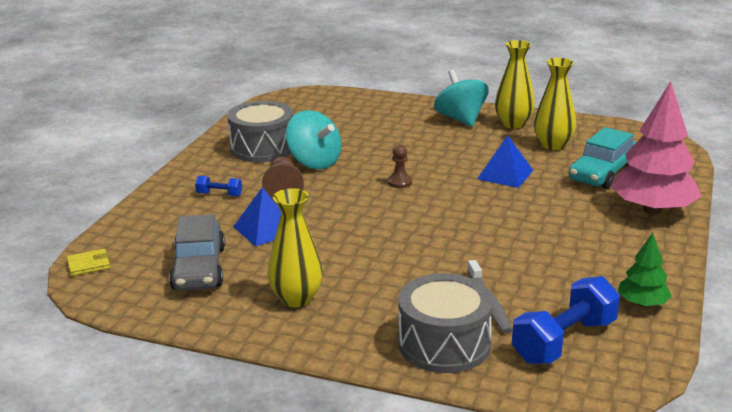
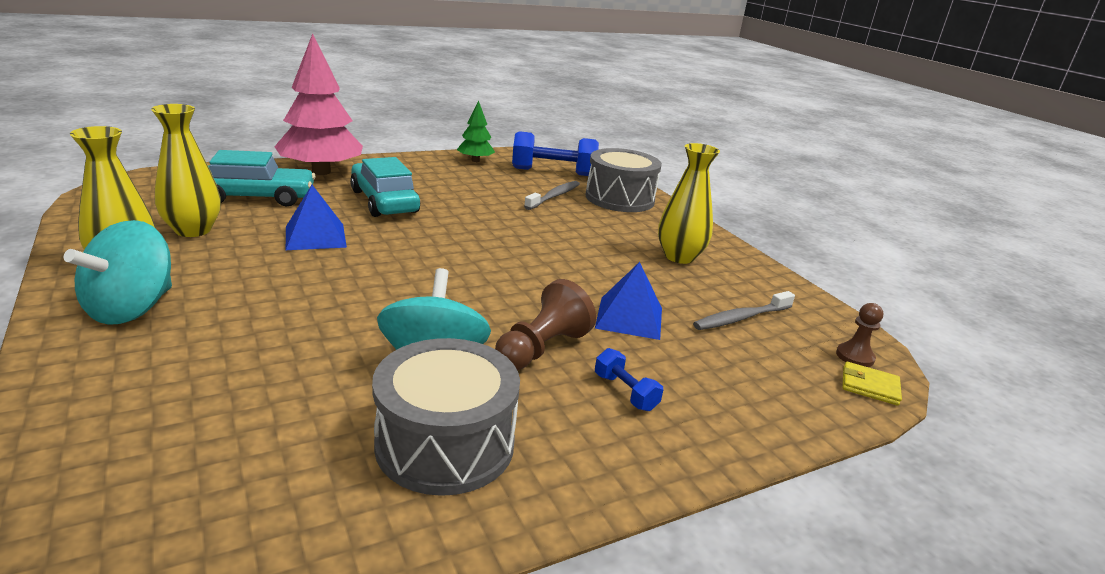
camera: 140 degrees left, 0 degrees up
grey car [169,214,225,291] -> grey toothbrush [693,291,795,330]
brown pawn [388,145,412,188] -> brown pawn moved to [836,303,883,367]
none -> turquoise car [350,157,420,217]

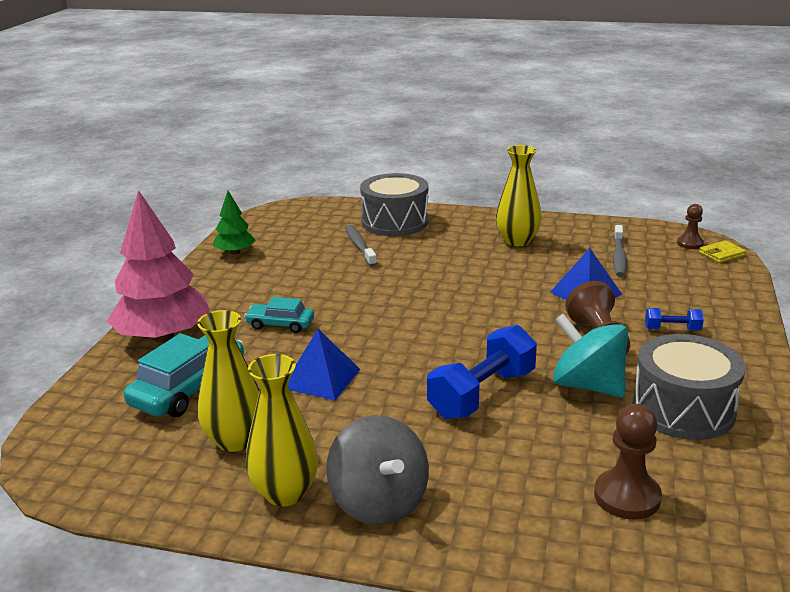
camera: 45 degrees left, 0 degrees up
turquoise spinning top [64,220,172,325] -> grey spinning top [326,415,429,525]
turquoise car [350,157,420,217] -> turquoise car [244,297,314,333], size x0.58
blue dumbbell [512,131,599,176] -> blue dumbbell moved to [427,325,537,419]
none -> brown pawn [594,404,662,520]

